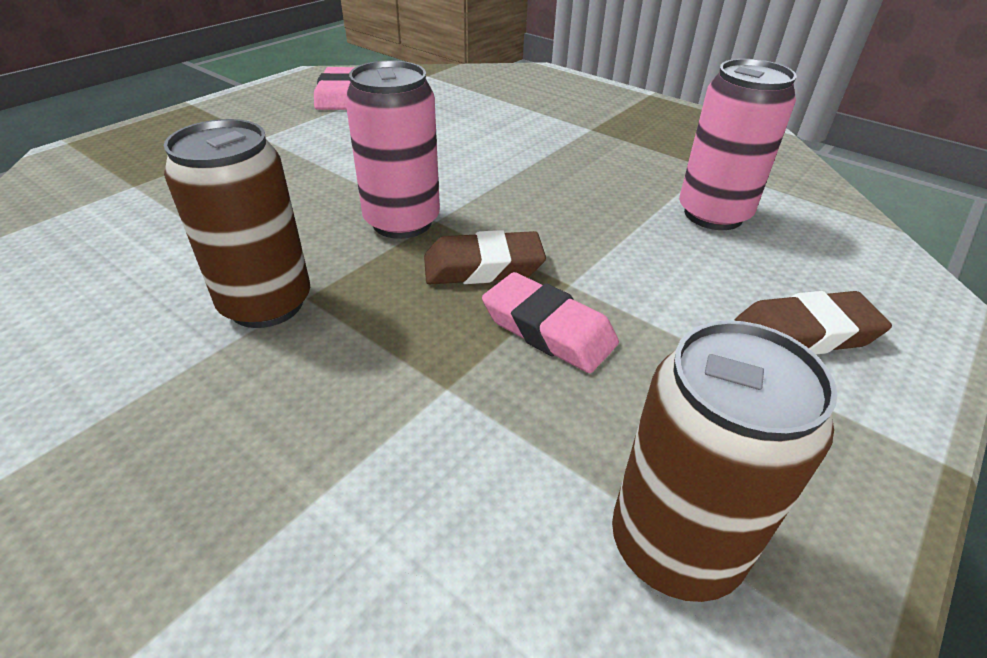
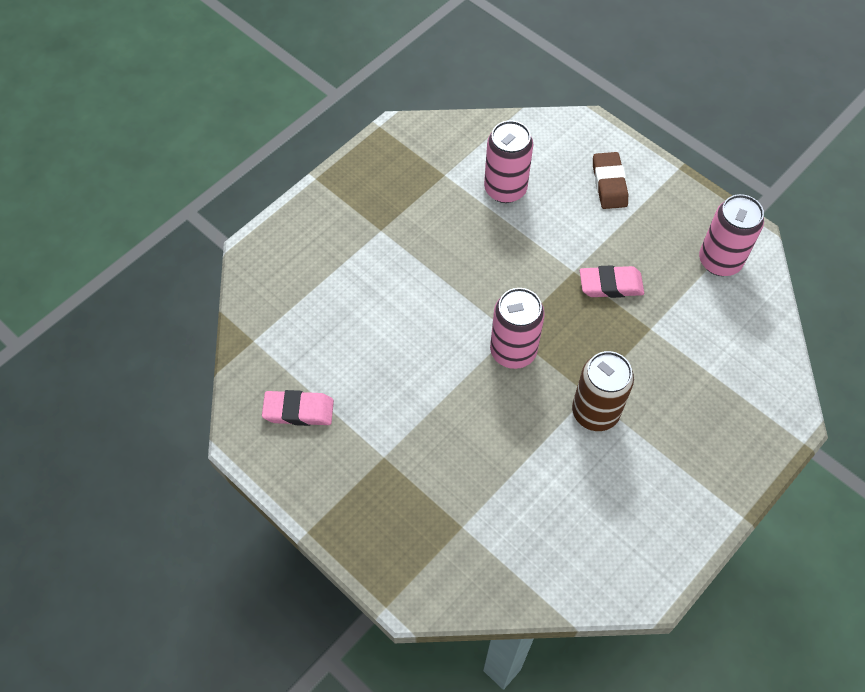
camera: 85 degrees left, 20 degrees up
brown eraser [424,230,546,285] -> none
pink eraser [482,272,619,373] -> pink eraser turned 45 degrees clockwise [580,265,644,298]
brown can [612,320,838,602] -> pink can [699,194,764,276]

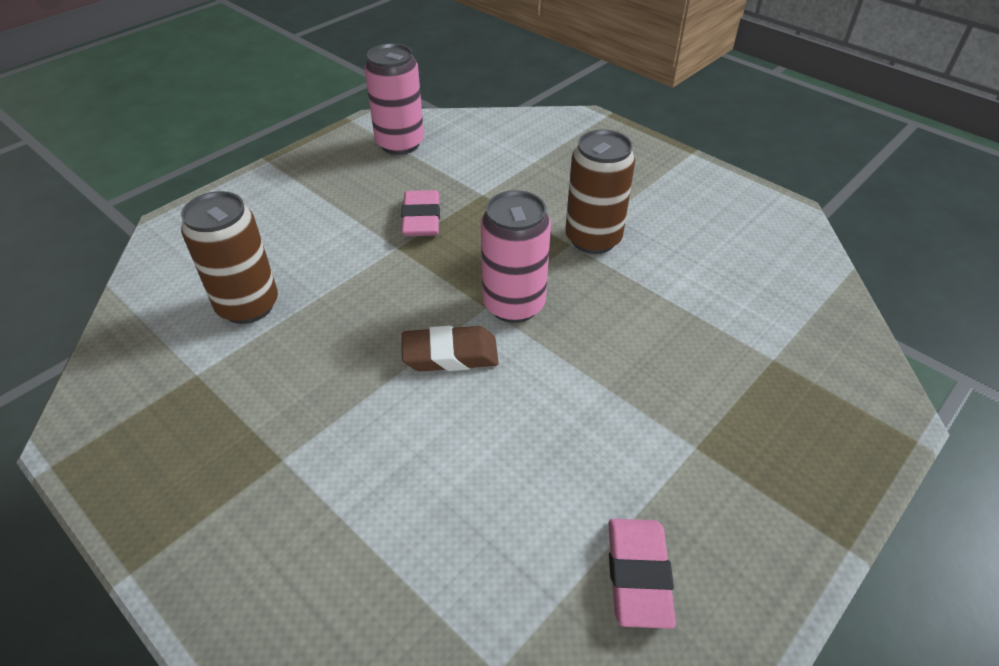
camera: 90 degrees left, 15 degrees down
pink can [484,120,533,203] -> brown can [181,191,278,324]
brown eraser [593,152,628,209] -> brown eraser moved to [402,325,499,372]

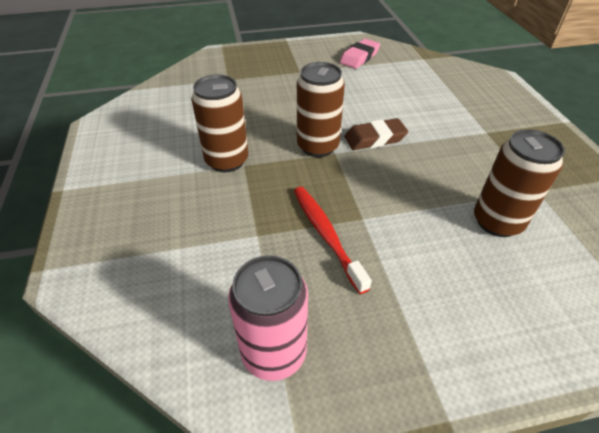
camera: 145 degrees left, 0 degrees up
pink eraser [401,190,440,236] -> red toothbrush [294,187,372,294]
brown eraser [402,325,499,372] -> brown eraser turned 45 degrees counterclockwise [345,118,408,150]
pink can [481,190,551,323] -> brown can [297,62,345,157]

